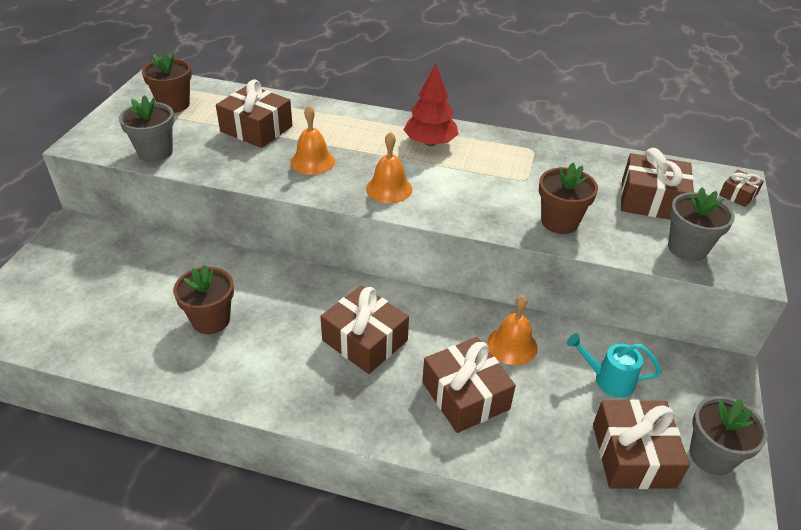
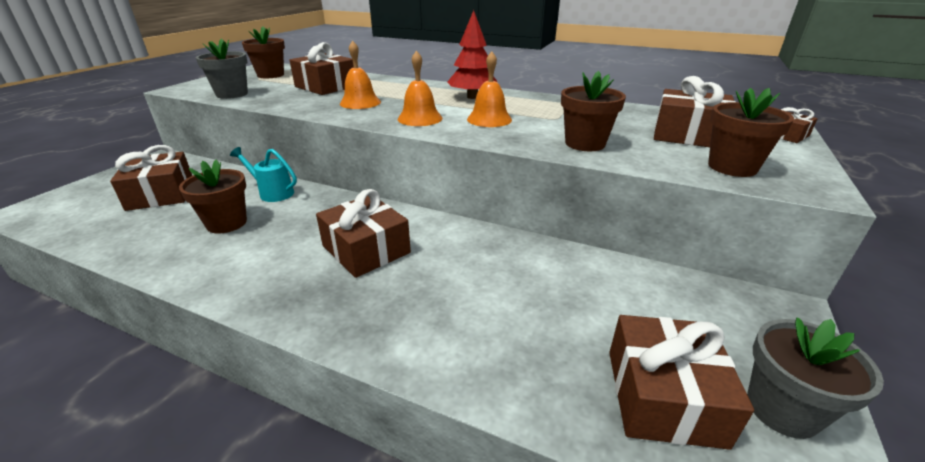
camera: 10 degrees right, 10 degrees down
brown gift [422,337,516,433] -> brown gift moved to [110,145,192,211]
orange bell [487,295,538,365] -> orange bell moved to [467,51,512,127]
turquoise watering can [567,333,661,398] -> turquoise watering can moved to [230,147,297,202]
grey flower pot [668,187,735,261] -> brown flower pot [708,88,794,177]

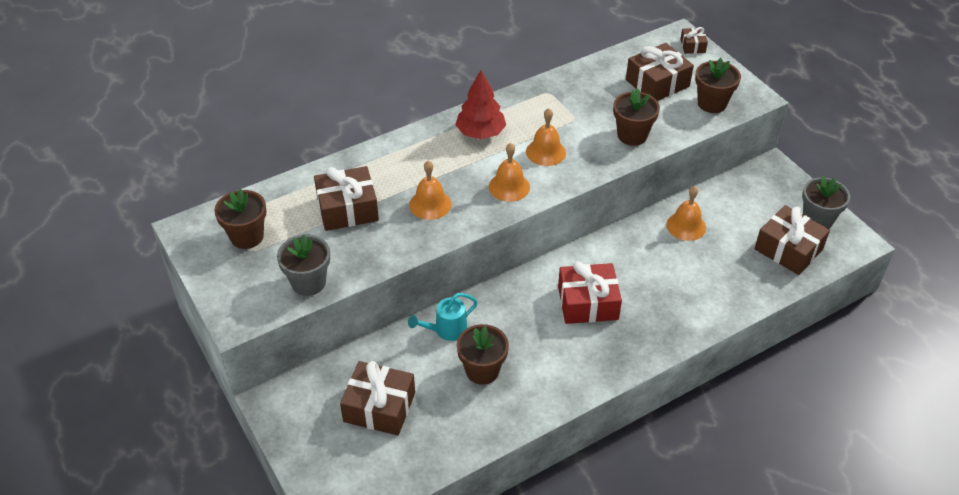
camera: 55 degrees left, 15 degrees up
brown gift [316,189,411,278] -> red gift [558,261,622,324]
none -> orange bell [666,186,706,241]

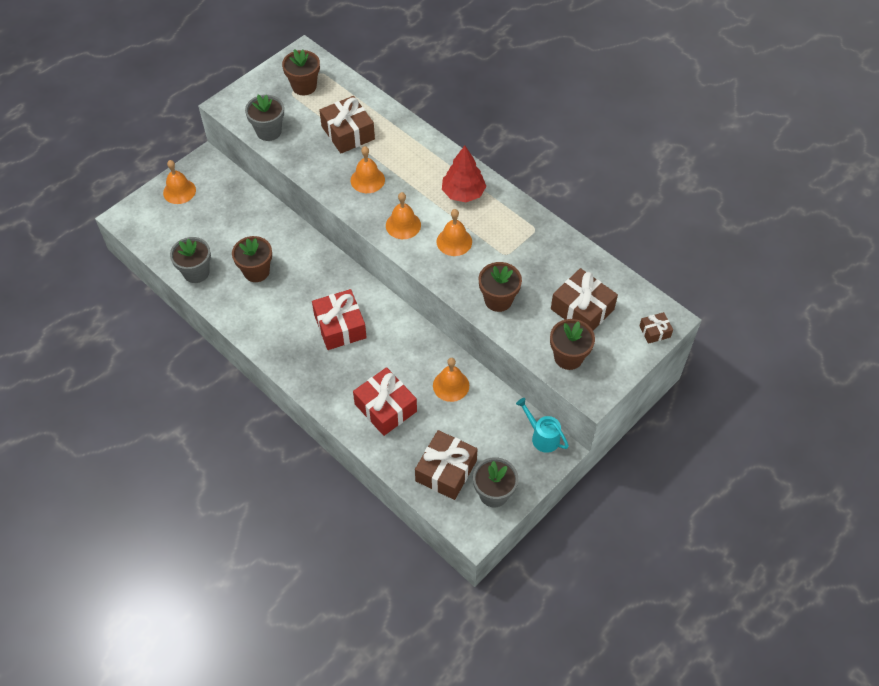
camera: 75 degrees right, 10 degrees up
brown gift [340,361,415,435] -> none
turquoise watering can [408,293,478,341] -> turquoise watering can moved to [516,398,569,453]
none -> orange bell [163,160,196,204]
none -> grey flower pot [170,237,211,283]
none -> red gift [353,367,417,436]

